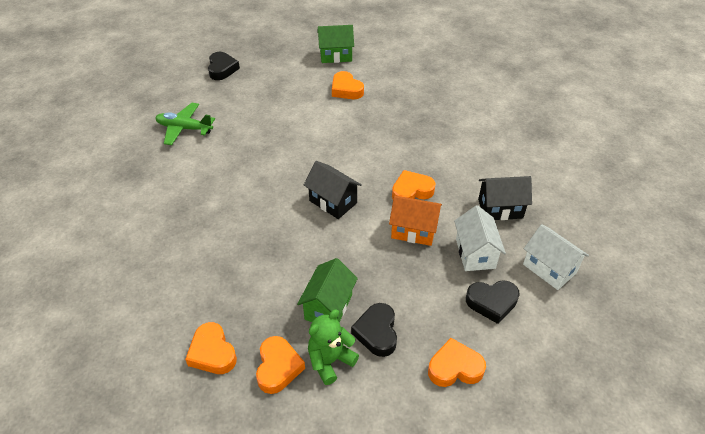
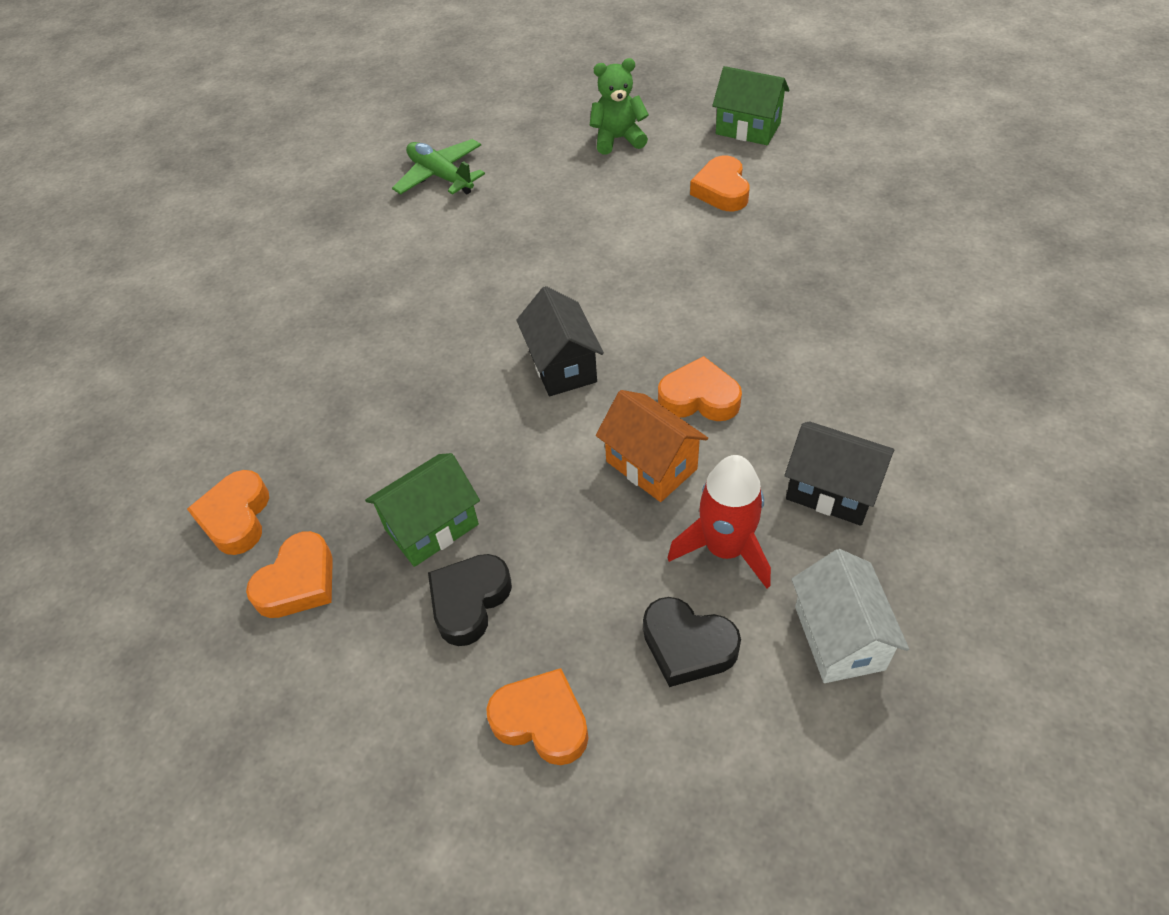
camera: 35 degrees right, 5 degrees up
black heart [208,52,240,80] -> none
green teddy bear [308,310,359,385] -> green teddy bear moved to [590,58,649,154]
white house [454,205,506,271] -> red rocket [668,455,771,588]

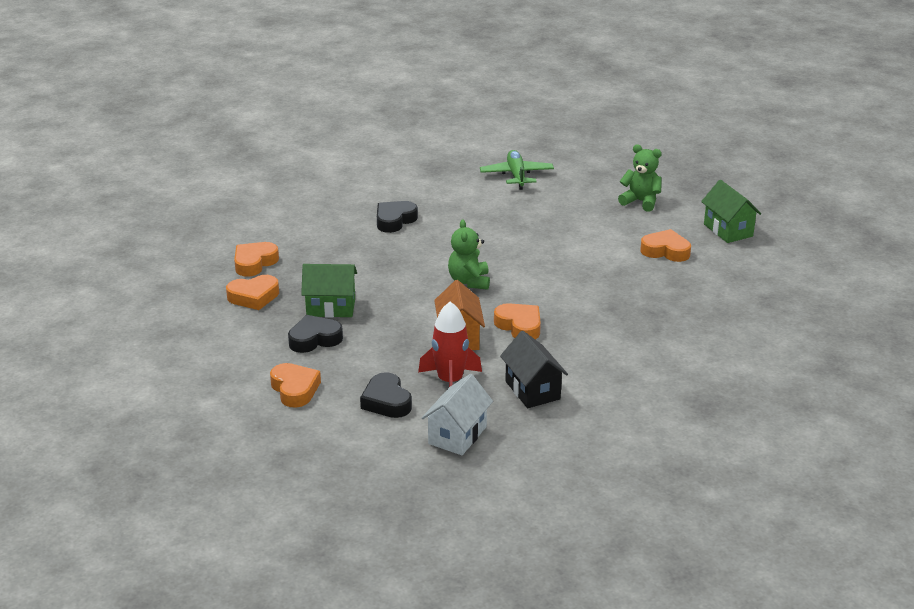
camera: 35 degrees right, 20 degrees down
black house [516,286,604,396] -> green teddy bear [448,219,490,290]
orange heart [690,156,750,211] -> orange heart turned 75 degrees clockwise [640,229,691,262]
none -> black heart [377,201,418,233]

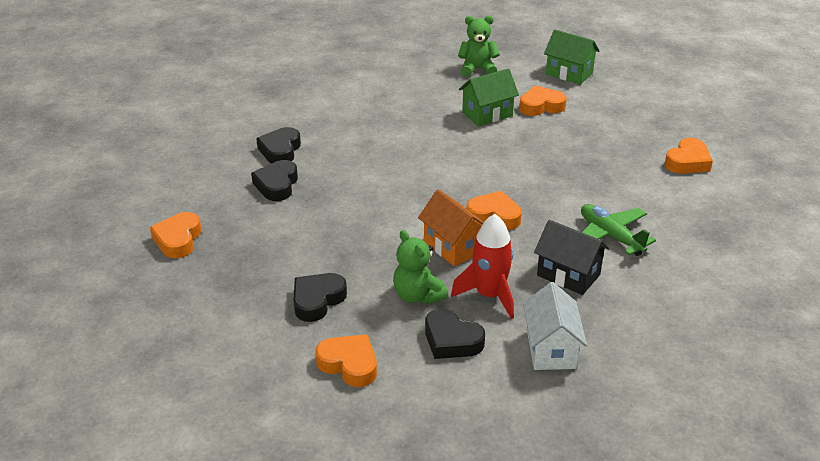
camera: 30 degrees left, 5 degrees up
orange heart [226,275,279,310] -> orange heart moved to [665,138,713,174]
green house [301,264,357,318] -> green house moved to [459,68,519,126]
green teddy bear [448,219,490,290] -> green teddy bear moved to [393,230,449,304]
green plane [480,150,554,190] -> green plane moved to [581,204,656,256]
none -> black heart [251,160,298,201]

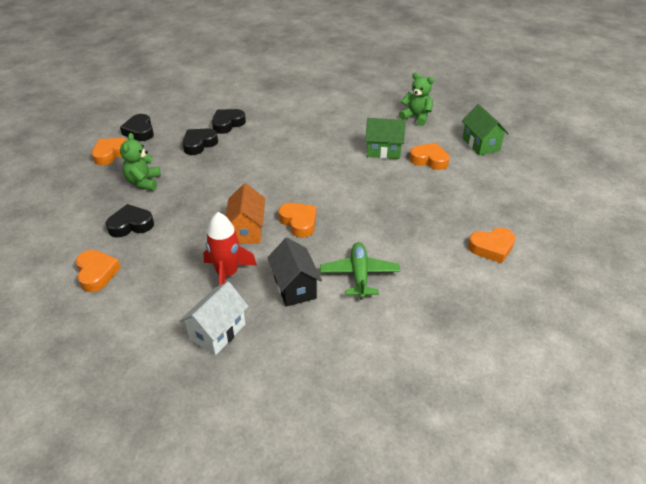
camera: 35 degrees right, 5 degrees up
green teddy bear [393,230,449,304] -> green teddy bear moved to [120,133,161,191]
black heart [425,309,485,359] -> black heart moved to [120,114,154,141]

